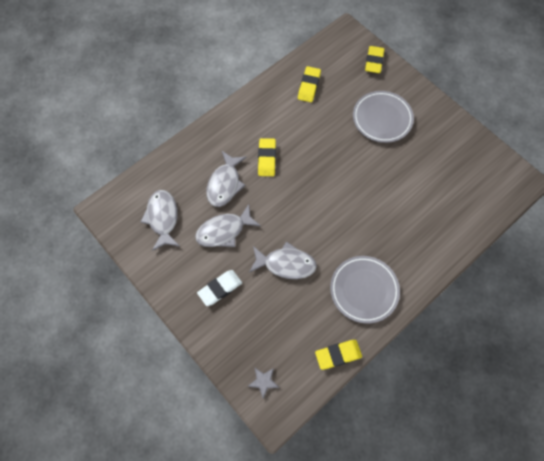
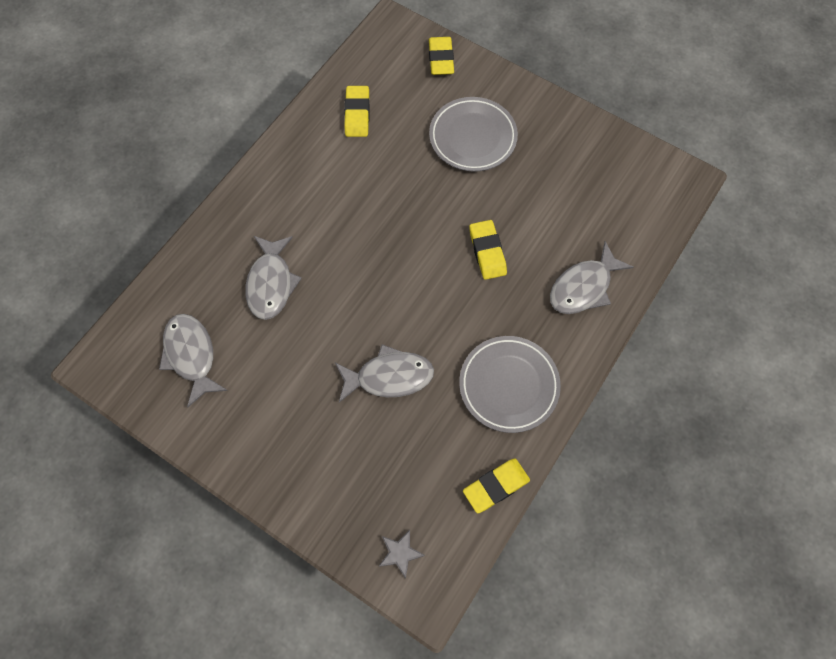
camera: 15 degrees left, 0 degrees up
grey fish [195,204,261,247] -> grey fish moved to [550,241,634,314]
white eraser [197,270,242,306] -> none
yellow eraser [258,138,276,176] -> yellow eraser moved to [469,220,507,280]

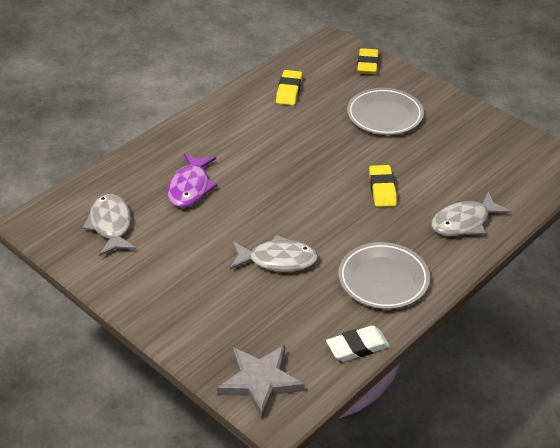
camera: 10 degrees right, 25 degrees down
grey fish [245,236,302,320] -> purple fish [167,153,218,207]
grey star [379,530,425,578] -> grey star [217,345,305,419], size x1.98
yellow eraser [463,459,530,513] -> white eraser [326,325,390,362]

